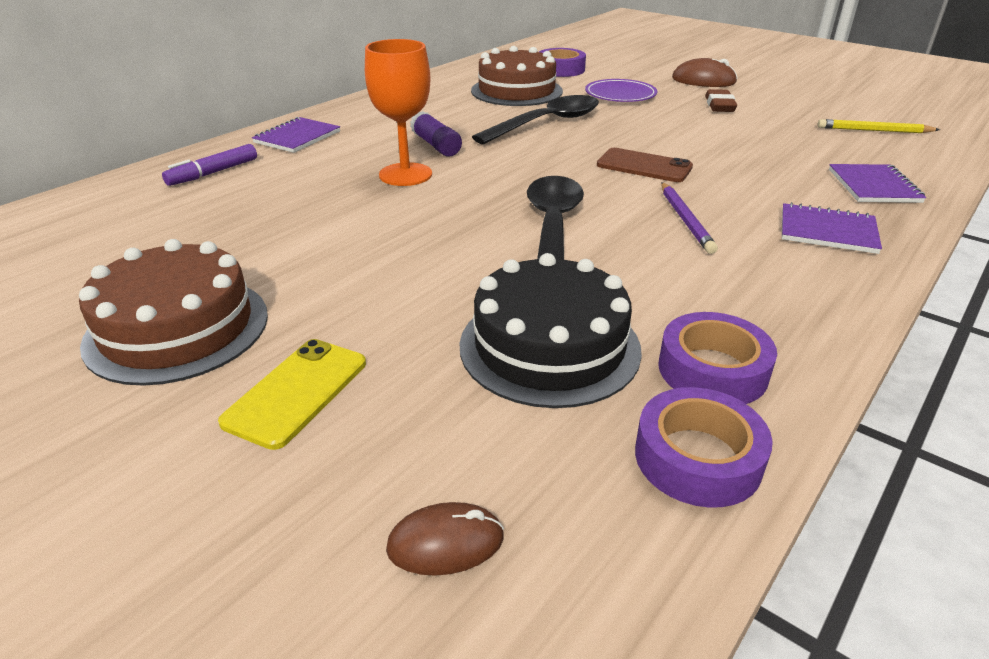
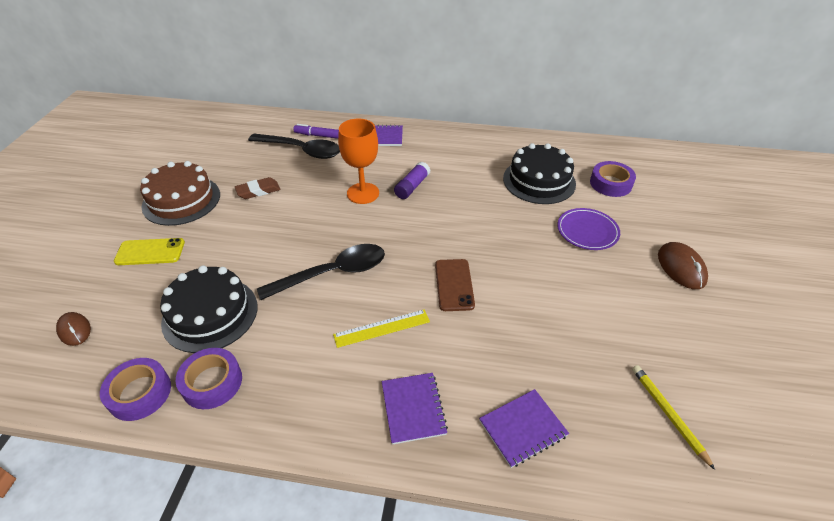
camera: 60 degrees right, 10 degrees up
brown cake [471,46,563,106] -> black cake [503,143,576,204]
black spoon [472,95,599,144] -> black spoon moved to [248,134,340,159]
purple pencil [661,183,718,254] -> yellow ruler [333,309,430,348]
brown eraser [705,89,737,112] -> brown eraser moved to [235,177,280,199]

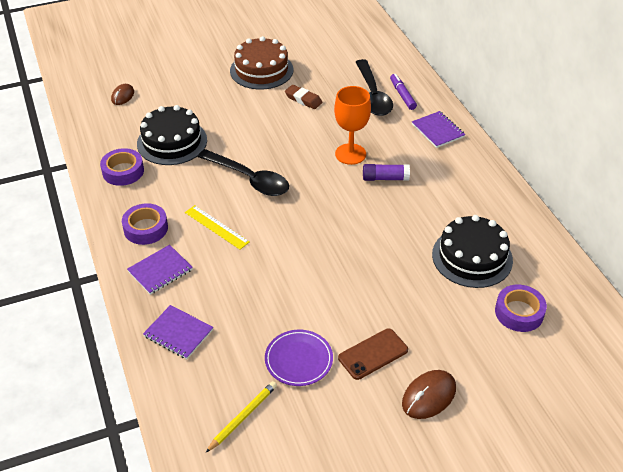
camera: 60 degrees right, 0 degrees up
purple tape [100,358,171,421] -> purple tape moved to [122,203,168,245]
yellow phone [114,238,185,265] -> none
brown phone [435,259,475,311] -> brown phone moved to [338,328,408,380]
purple plate [557,208,620,250] -> purple plate moved to [265,330,333,386]

